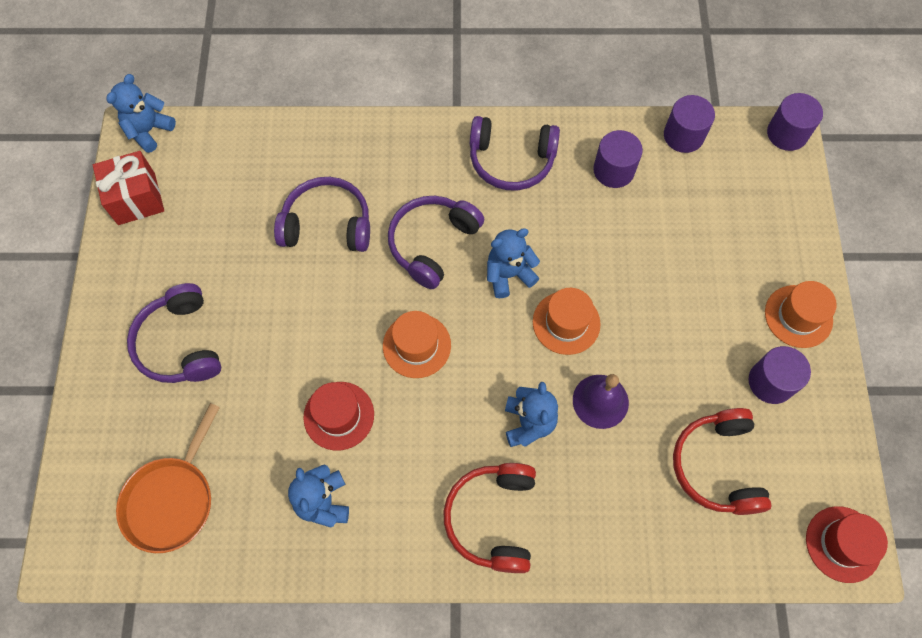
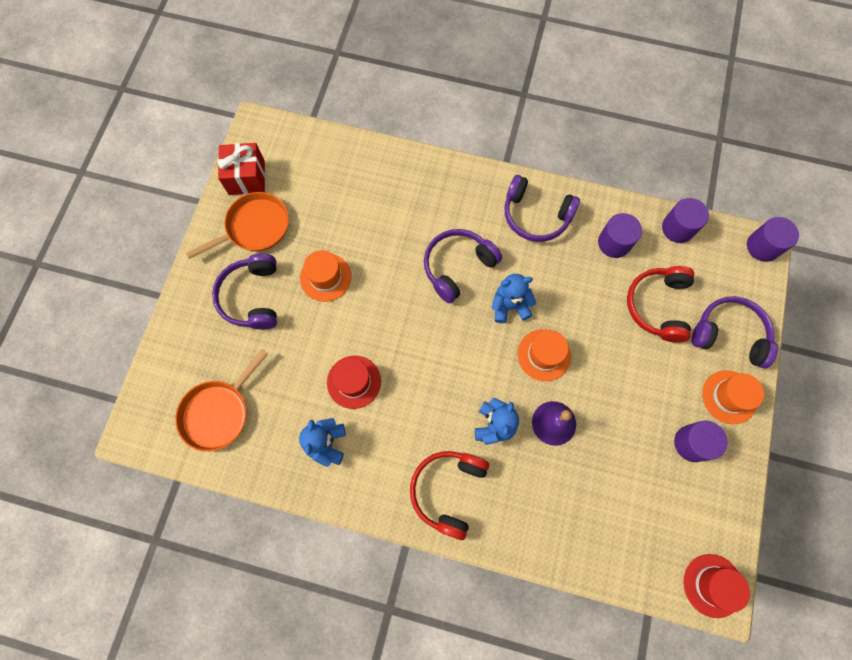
camera: 15 degrees right, 5 degrees up
blue teddy bear [106,74,176,153] -> none
purple headphones [274,177,370,252] -> purple headphones moved to [692,296,778,368]
orange hat [383,311,451,378] -> orange hat moved to [300,250,352,302]
red headphones [673,408,772,515] -> red headphones moved to [627,266,694,343]
none -> orange pan [186,192,289,259]

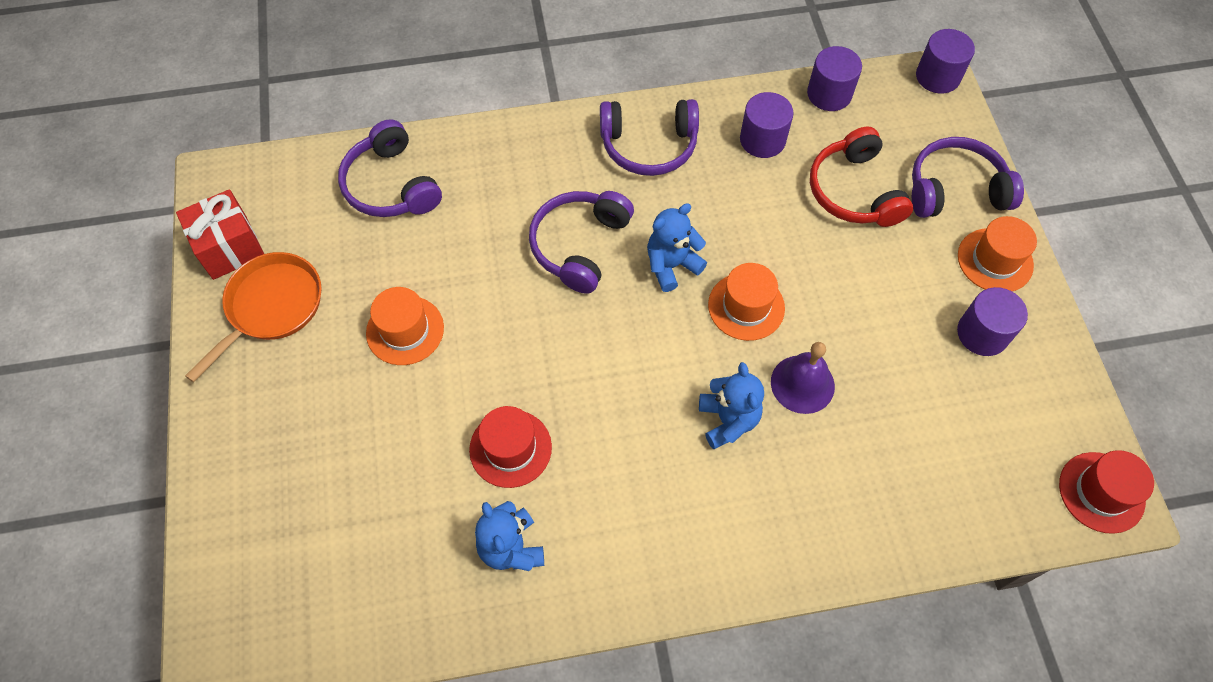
camera: 25 degrees left, 10 degrees down
orange pan [175,349,268,452] -> none
purple headphones [212,253,277,330] -> purple headphones moved to [338,119,442,217]
red headphones [410,451,489,540] -> none

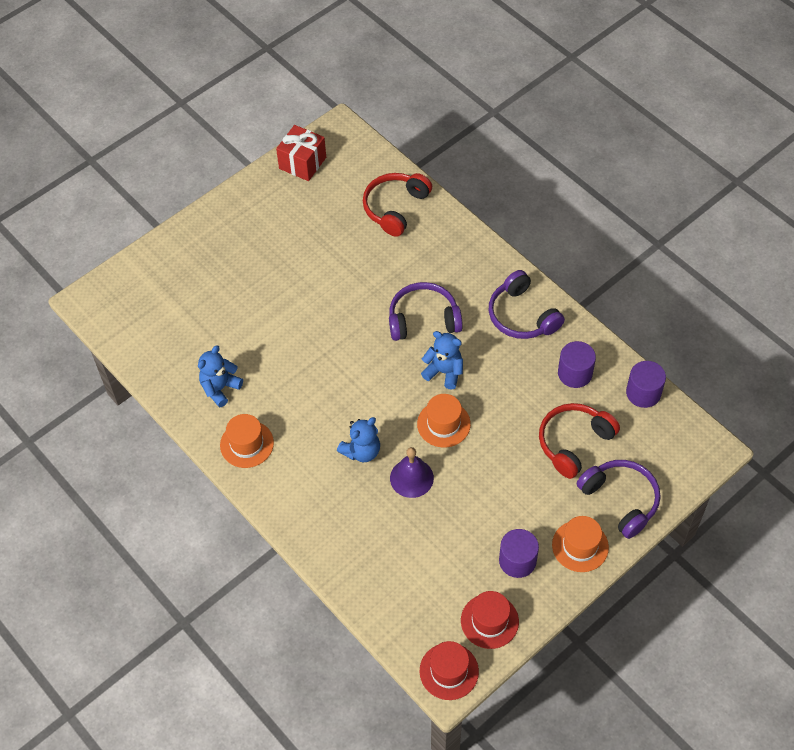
camera: 60 degrees right, 5 degrees down
orange pan [185,252,322,382] -> none
purple headphones [338,119,442,217] -> red headphones [363,173,432,237]
orange hat [366,287,444,365] -> orange hat moved to [220,414,274,468]
red hat [469,406,552,488] -> red hat moved to [461,591,519,649]
purple cylinder [916,29,975,94] -> none

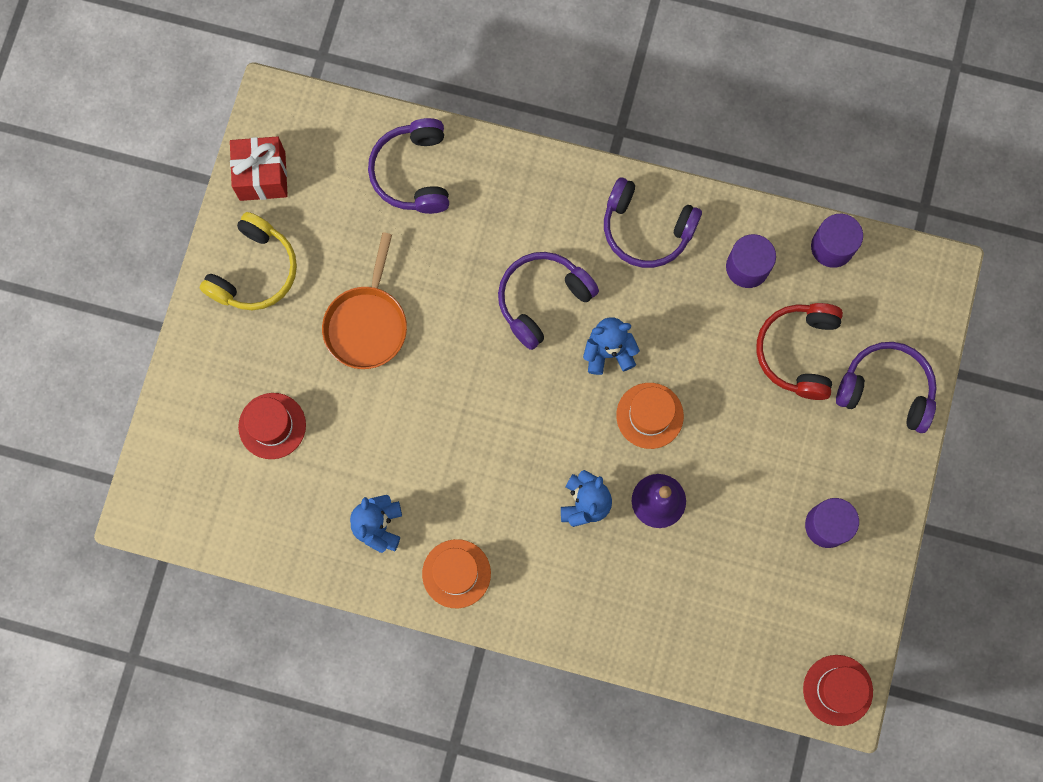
camera: 35 degrees left, 20 degrees up
red headphones [363,173,432,237] -> purple headphones [368,118,449,214]
red hat [461,591,519,649] -> red hat moved to [238,393,306,459]
orange hat [552,516,609,572] -> none
none -> yellow headphones [200,212,297,310]
none -> orange pan [322,232,407,369]

